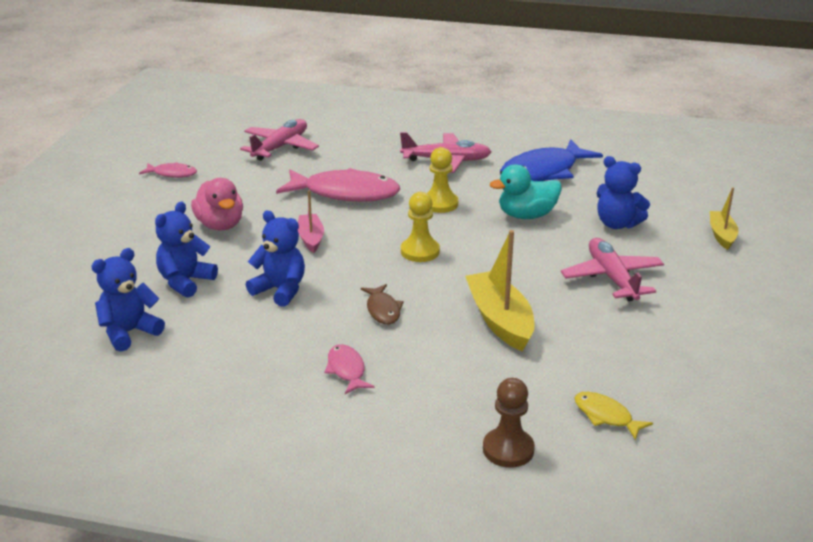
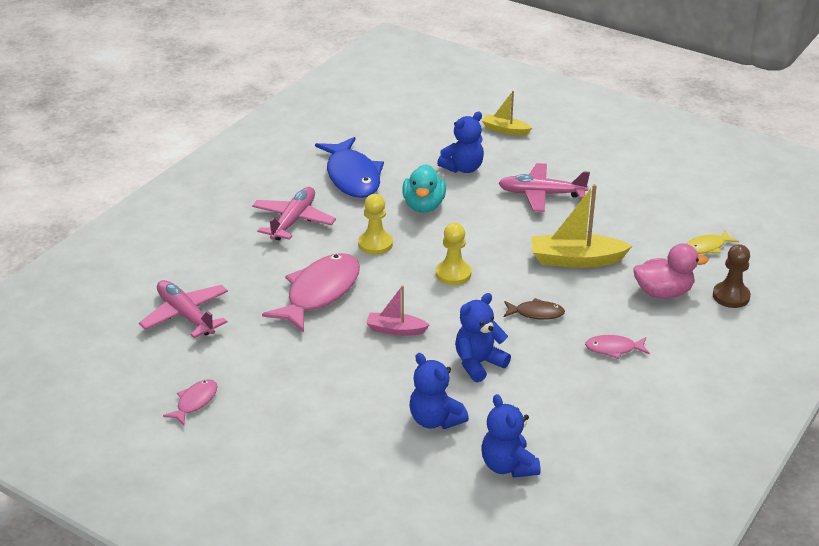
camera: 70 degrees left, 5 degrees up
pink duck [191,178,243,230] -> pink duck moved to [633,243,708,299]

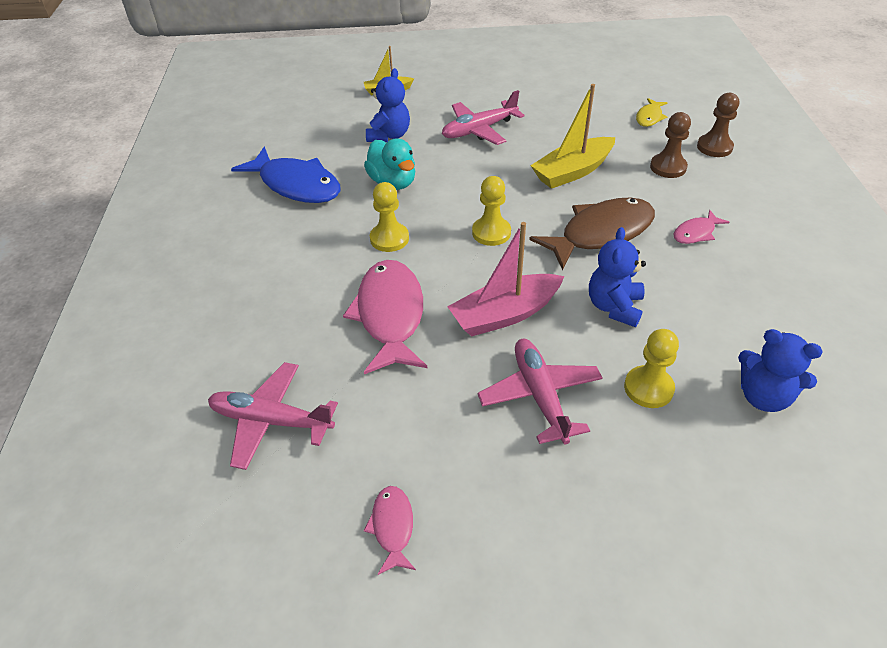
camera: 35 degrees left, 10 degrees up
pink plane [252,187,336,240] -> pink plane moved to [478,339,603,444]
pink boat [366,285,429,336] -> pink boat [447,222,564,337], size x1.70
blue teddy bear [410,353,469,429] -> yellow pawn [624,329,679,408]
brown fish [504,298,565,320] -> brown fish [529,198,655,270], size x2.07
pink duck [633,243,708,299] -> brown pawn [650,112,691,178]

